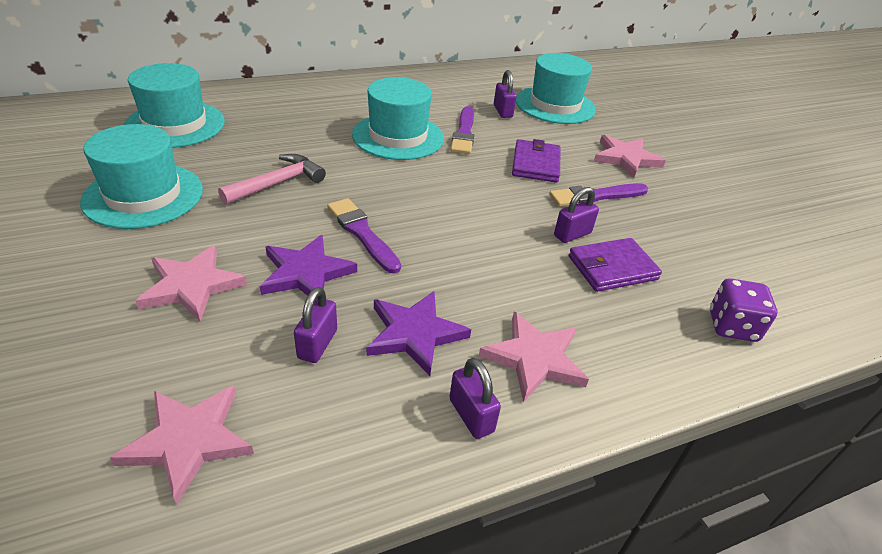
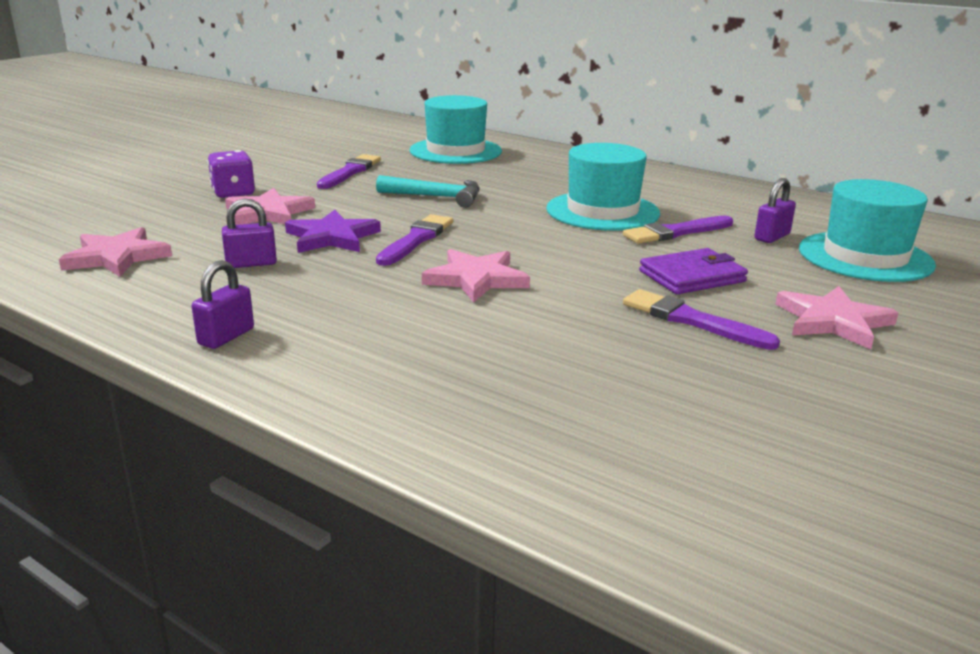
camera: 60 degrees right, 15 degrees down
turquoise hat [80,124,203,229] -> purple brush [317,154,381,189]
pink hammer [218,154,326,205] -> turquoise hammer [376,175,480,208]
purple star [366,291,471,376] -> none
pink star [479,311,589,402] -> pink star moved to [422,249,530,303]
purple padlock [554,187,599,243] -> none
purple wallet [569,238,662,292] -> none
purple dice [710,278,777,342] -> purple dice moved to [207,150,255,198]

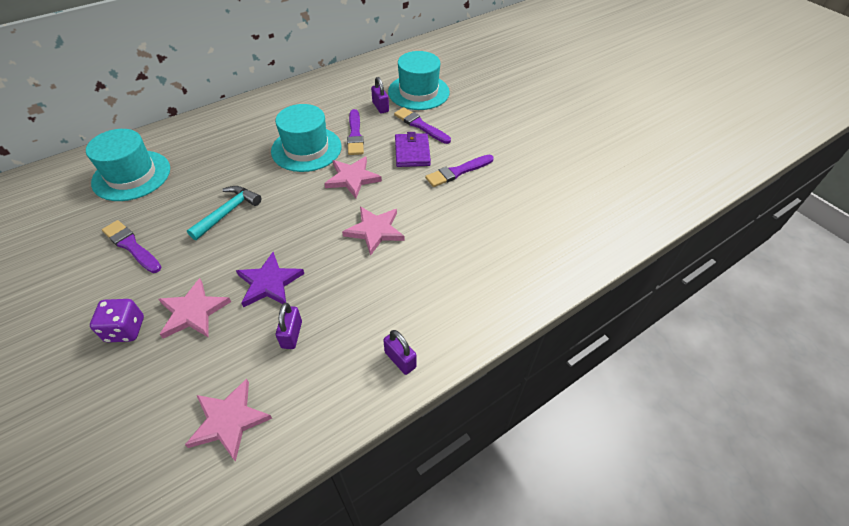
camera: 70 degrees left, 25 degrees up
purple brush [376,214,453,266] -> purple brush moved to [394,107,451,144]
pink star [776,286,898,349] -> pink star moved to [324,157,382,198]

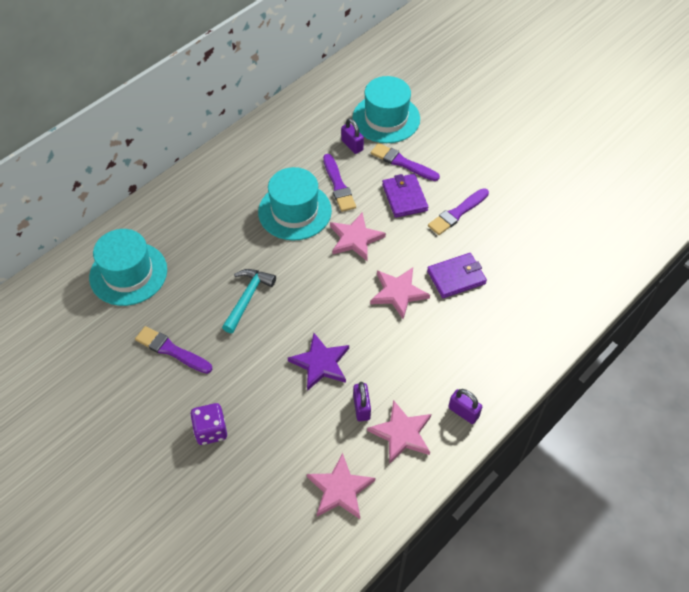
camera: 10 degrees left, 5 degrees up
pink star [159,278,231,339] -> pink star moved to [367,400,431,464]
none -> purple wallet [427,253,487,298]

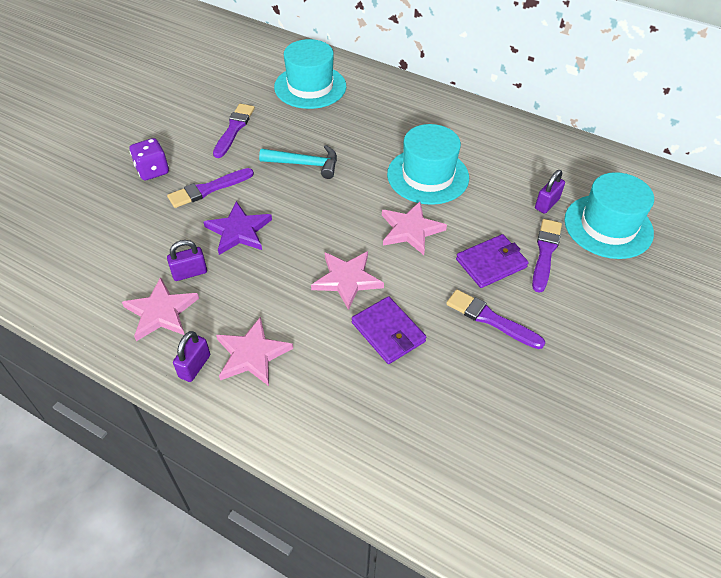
camera: 75 degrees right, 5 degrees down
pink star [307,453,375,519] -> pink star moved to [216,316,293,386]
purple brush [323,154,356,212] -> purple brush moved to [167,168,254,208]

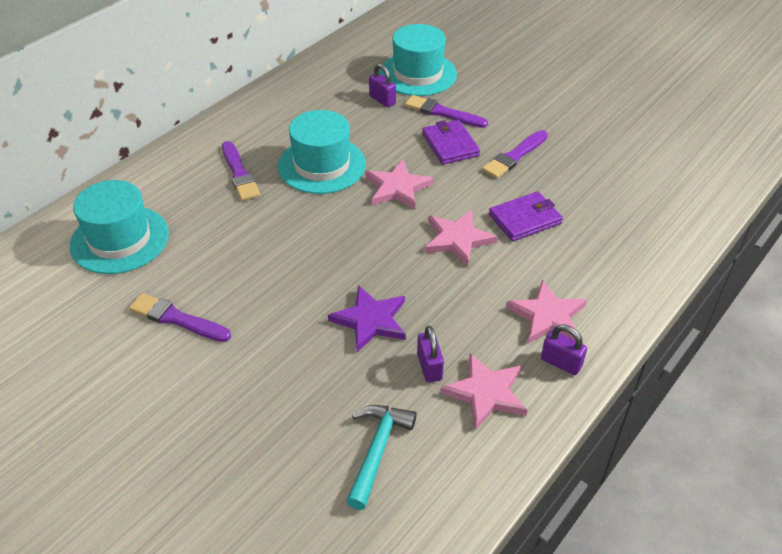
camera: 80 degrees left, 5 degrees down
purple dice [130,138,169,180] -> none
purple brush [167,168,254,208] -> purple brush moved to [222,141,260,201]
turquoise hammer [259,145,337,179] -> turquoise hammer moved to [346,405,417,510]

